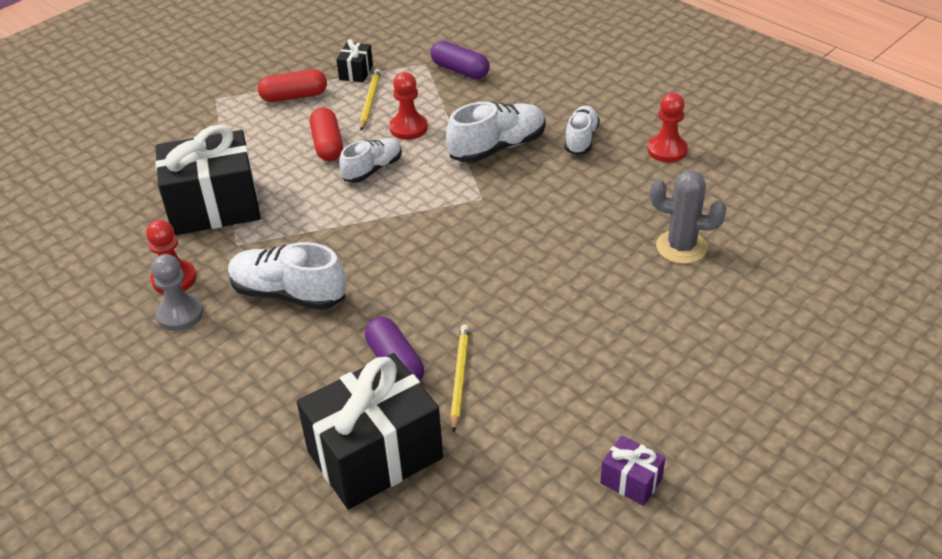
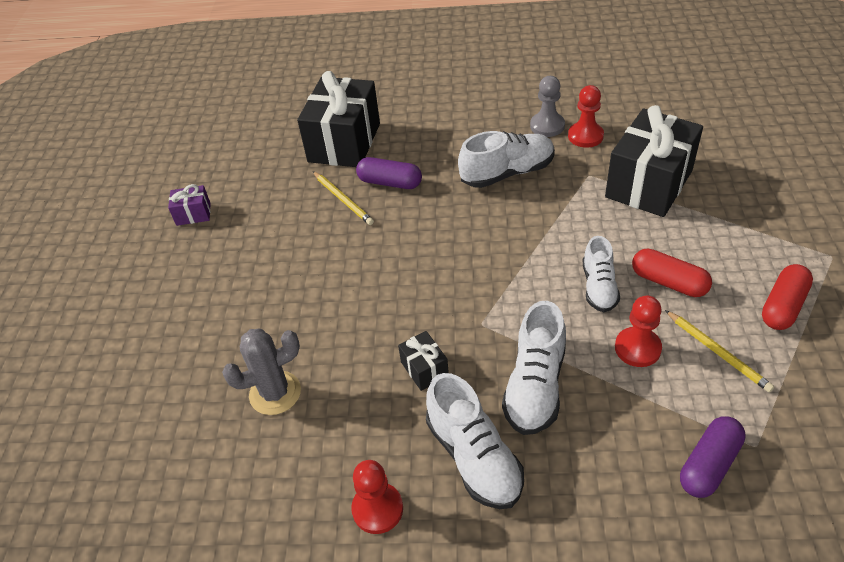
camera: 140 degrees right, 5 degrees up
black gift [336,39,373,82] -> black gift moved to [398,331,449,391]
purple capsule [431,41,490,79] -> purple capsule turned 45 degrees counterclockwise [680,416,746,498]
white shoe [565,106,600,155] -> white shoe [426,373,524,509], size x1.52

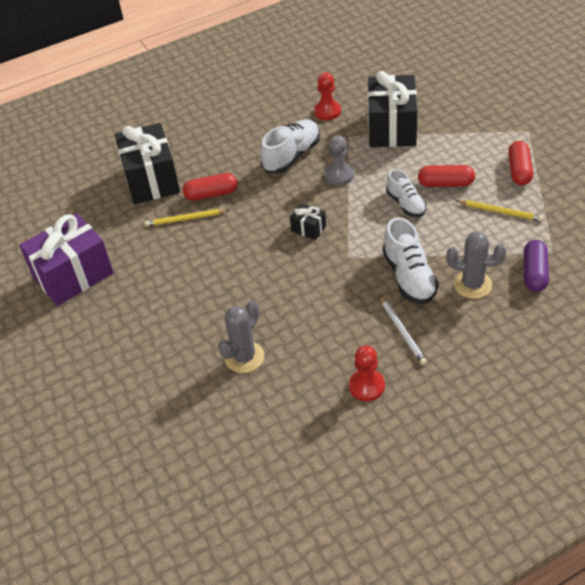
camera: 30 degrees left, 0 degrees up
purple gift [168,184,211,226] -> purple gift [19,213,114,306], size x2.27
yellow pencil [313,171,374,225] -> yellow pencil turned 150 degrees clockwise [145,209,229,226]
purple capsule [356,157,422,189] -> red capsule [183,173,238,201]
black gift [398,331,449,391] -> black gift moved to [290,203,326,240]
white shoe [426,373,524,509] -> white pencil [380,296,427,365]
grey pawn [530,76,565,137] -> grey pawn moved to [325,135,354,186]
red pawn [615,295,662,367] -> none
none -> grey cactus [446,232,506,299]

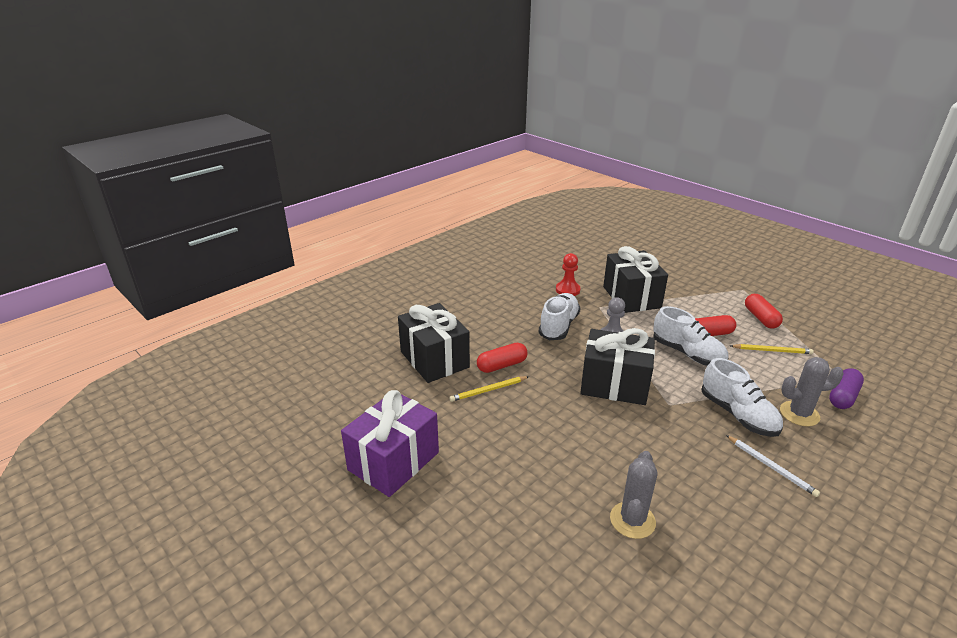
camera: 20 degrees left, 15 degrees down
black gift [290,203,326,240] -> black gift [580,328,655,405], size x2.27
red pawn [349,346,385,401] -> none
white shoe [386,169,426,217] -> white shoe [653,306,729,366], size x1.52
purple capsule [524,240,549,292] -> purple capsule turned 45 degrees clockwise [829,368,864,409]

